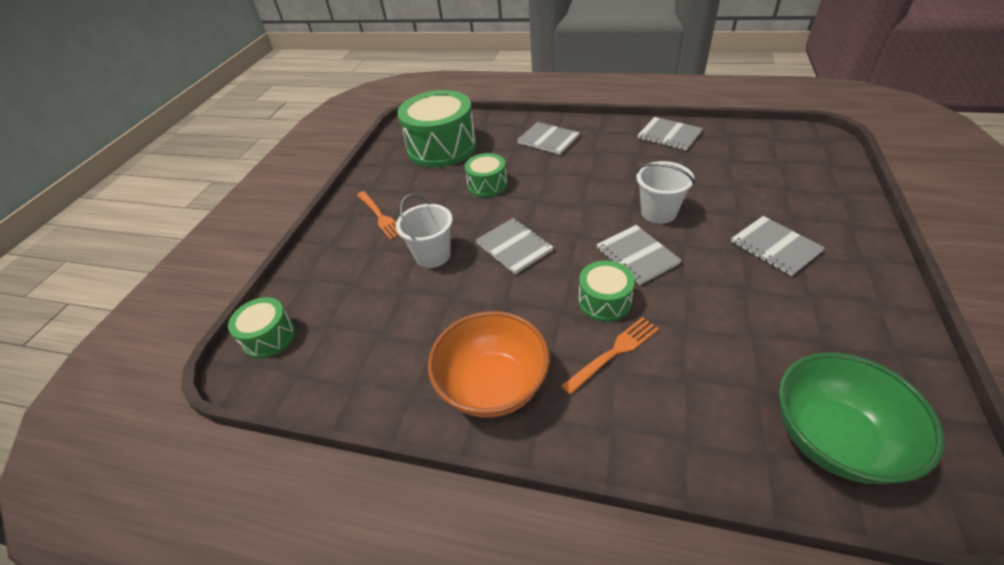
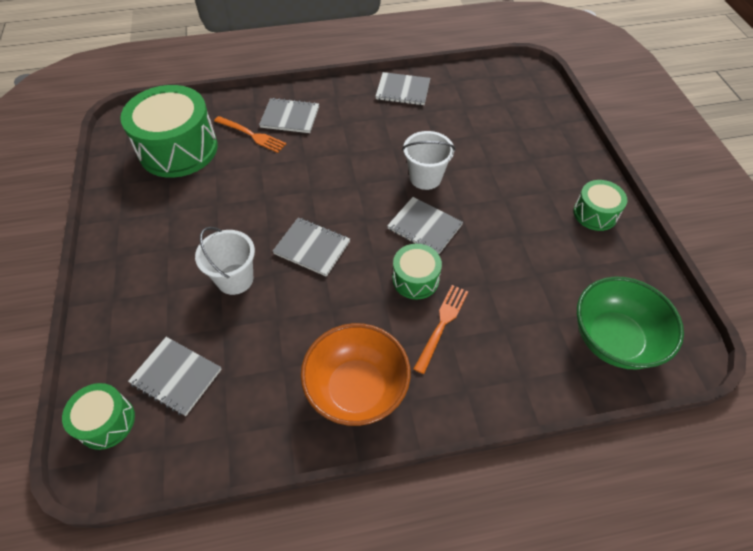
camera: 30 degrees left, 10 degrees up
orange fork [357,191,400,240] -> orange fork moved to [214,116,286,153]
green drum [465,153,507,197] -> green drum moved to [573,180,627,231]
grey notebook [731,216,825,276] -> grey notebook moved to [128,337,222,416]

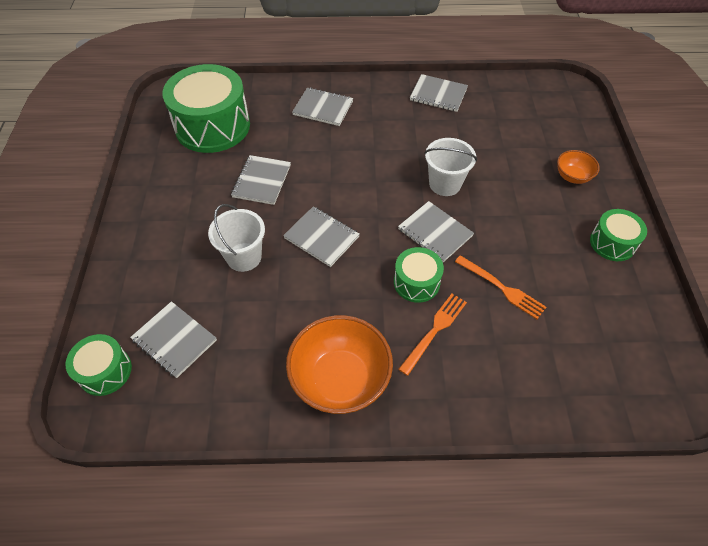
camera: 10 degrees right, 0 degrees up
orange fork [214,116,286,153] -> orange fork moved to [455,255,546,319]
green bowl [577,276,684,370] -> none
none -> grey notebook [231,155,291,205]
none -> orange bowl [557,150,600,184]

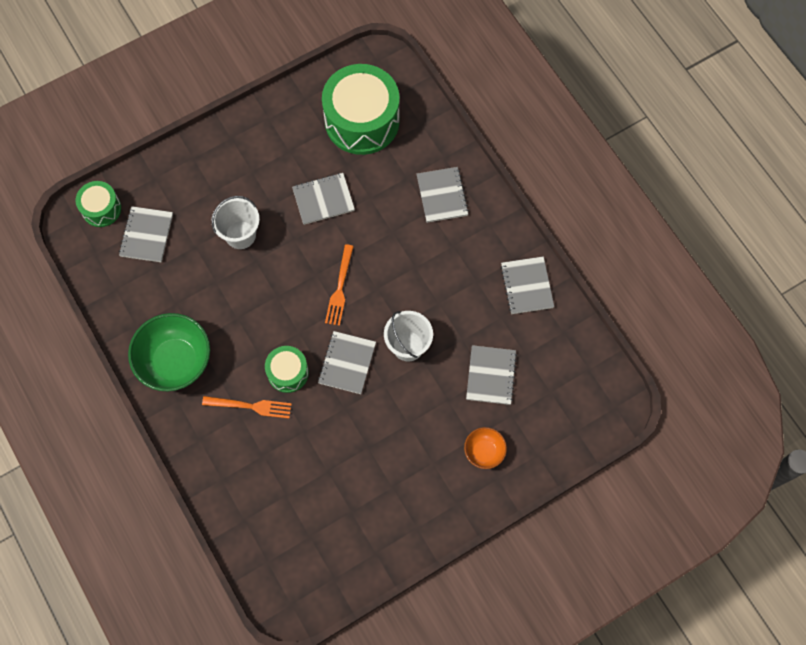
camera: 60 degrees right, 15 degrees up
grey notebook [283,206,360,267] -> grey notebook moved to [466,345,517,405]
orange bowl [286,315,393,414] -> green bowl [128,313,210,391]
orange fork [455,255,546,319] -> orange fork moved to [325,244,354,326]
green drum [590,209,647,261] -> none

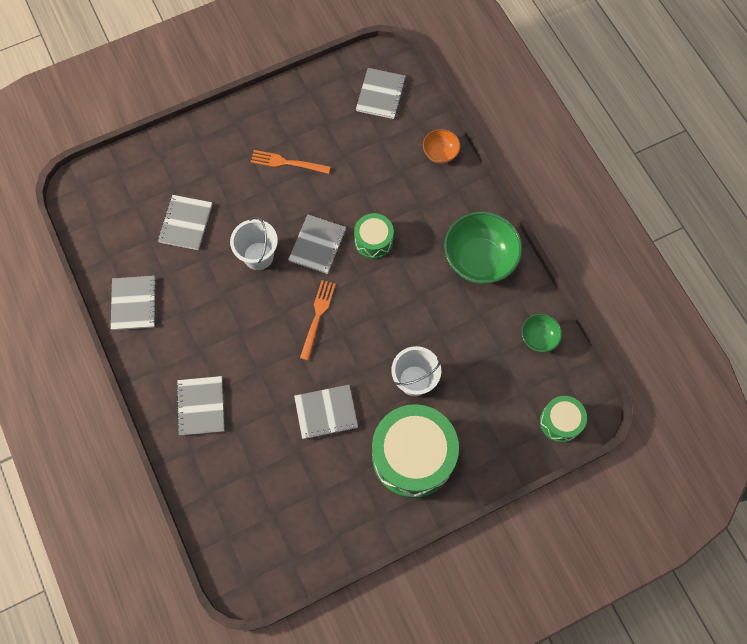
camera: 175 degrees left, 0 degrees up
grey notebook [119,206,173,262] -> grey notebook moved to [356,68,406,119]
orange fork [202,396,292,419] -> orange fork moved to [251,150,331,174]
green drum [322,64,400,155] -> green drum moved to [372,404,459,498]
orange bowl [464,427,507,469] -> orange bowl moved to [423,129,460,164]
none -> green bowl [521,314,562,352]

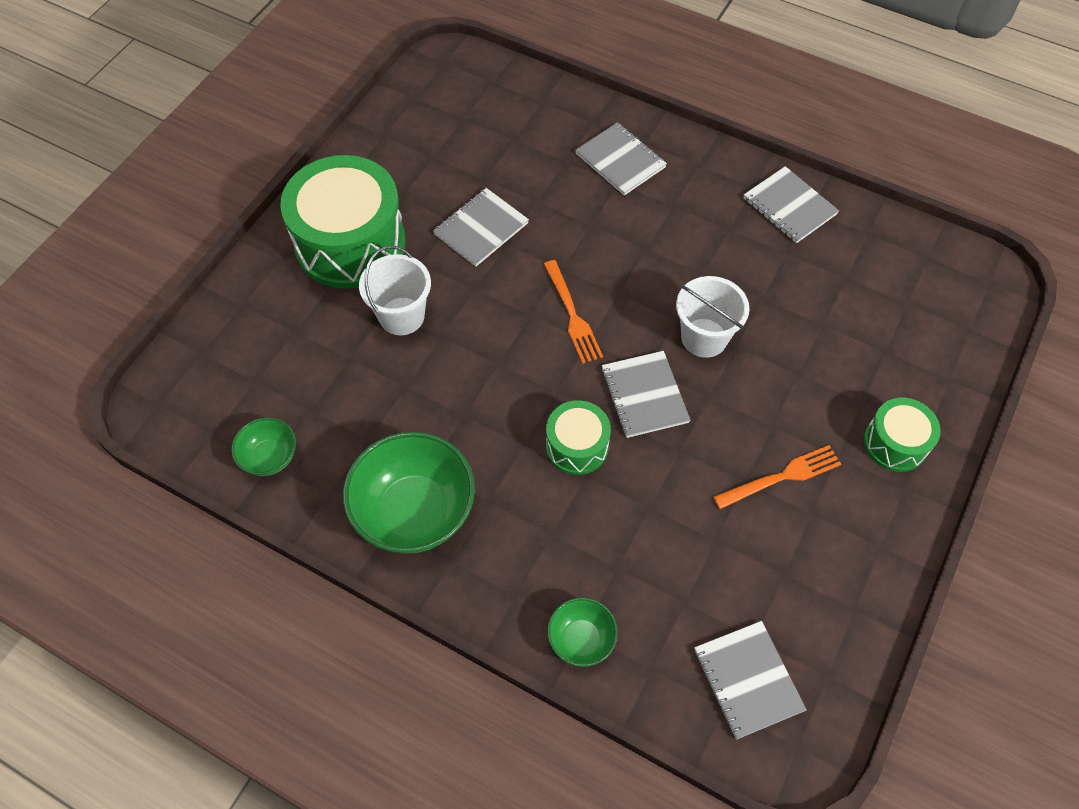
camera: 145 degrees right, 10 degrees down
grey notebook [158,195,212,250] -> none
orange bowl [423,129,460,164] -> green bowl [547,597,618,667]
green drum [540,396,587,443] -> green drum moved to [864,398,940,472]

